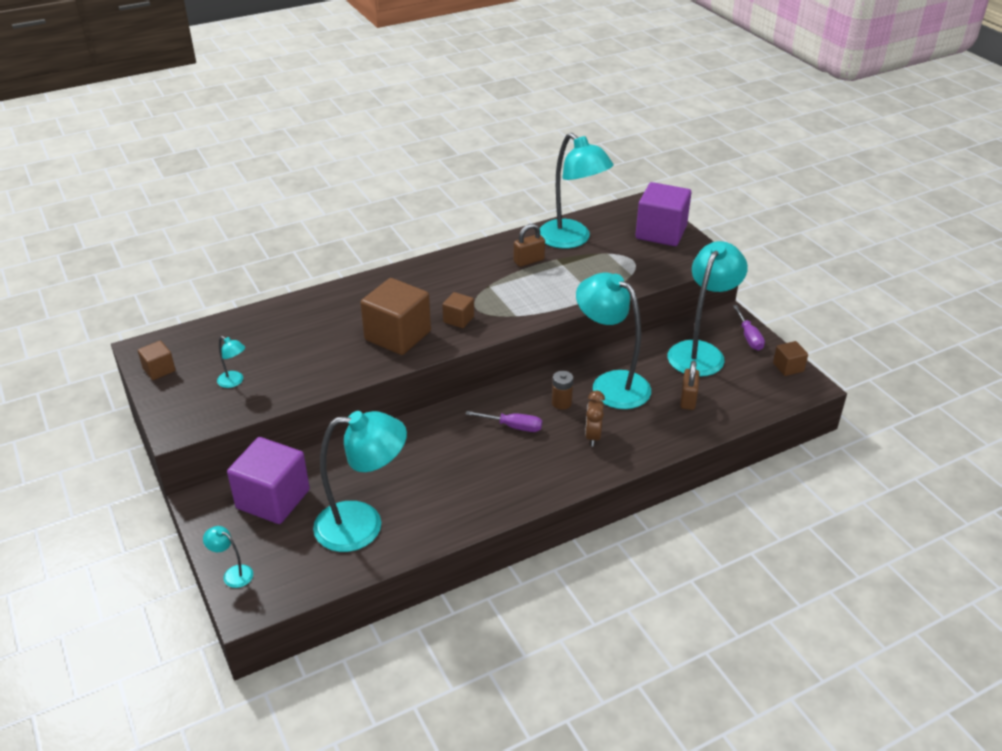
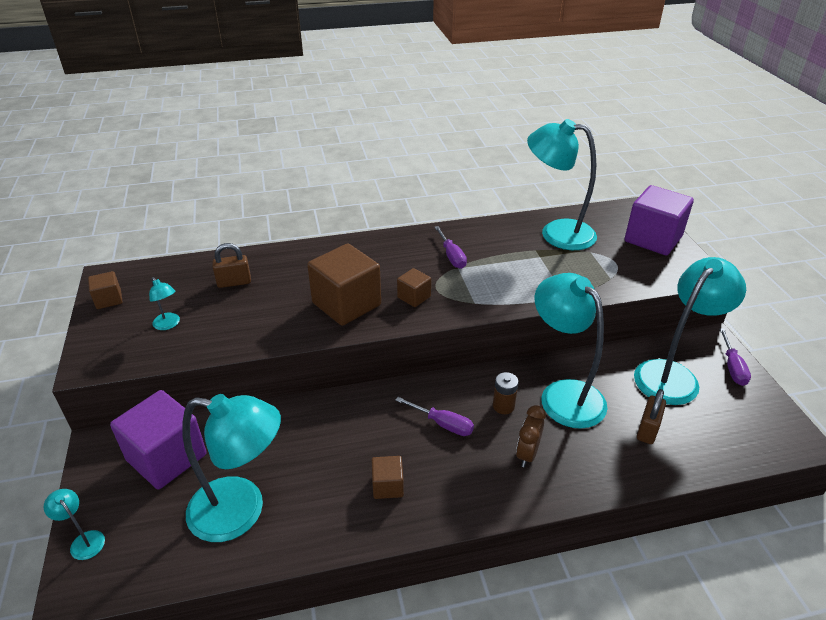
camera: 15 degrees right, 0 degrees up
brown padlock [514,223,545,267] -> brown padlock moved to [212,243,251,288]
turquoise lamp [540,133,614,249] -> turquoise lamp turned 135 degrees clockwise [527,119,597,250]
brown cube [773,341,808,376] -> brown cube moved to [372,456,404,499]
none -> purple screwdriver [435,226,467,269]

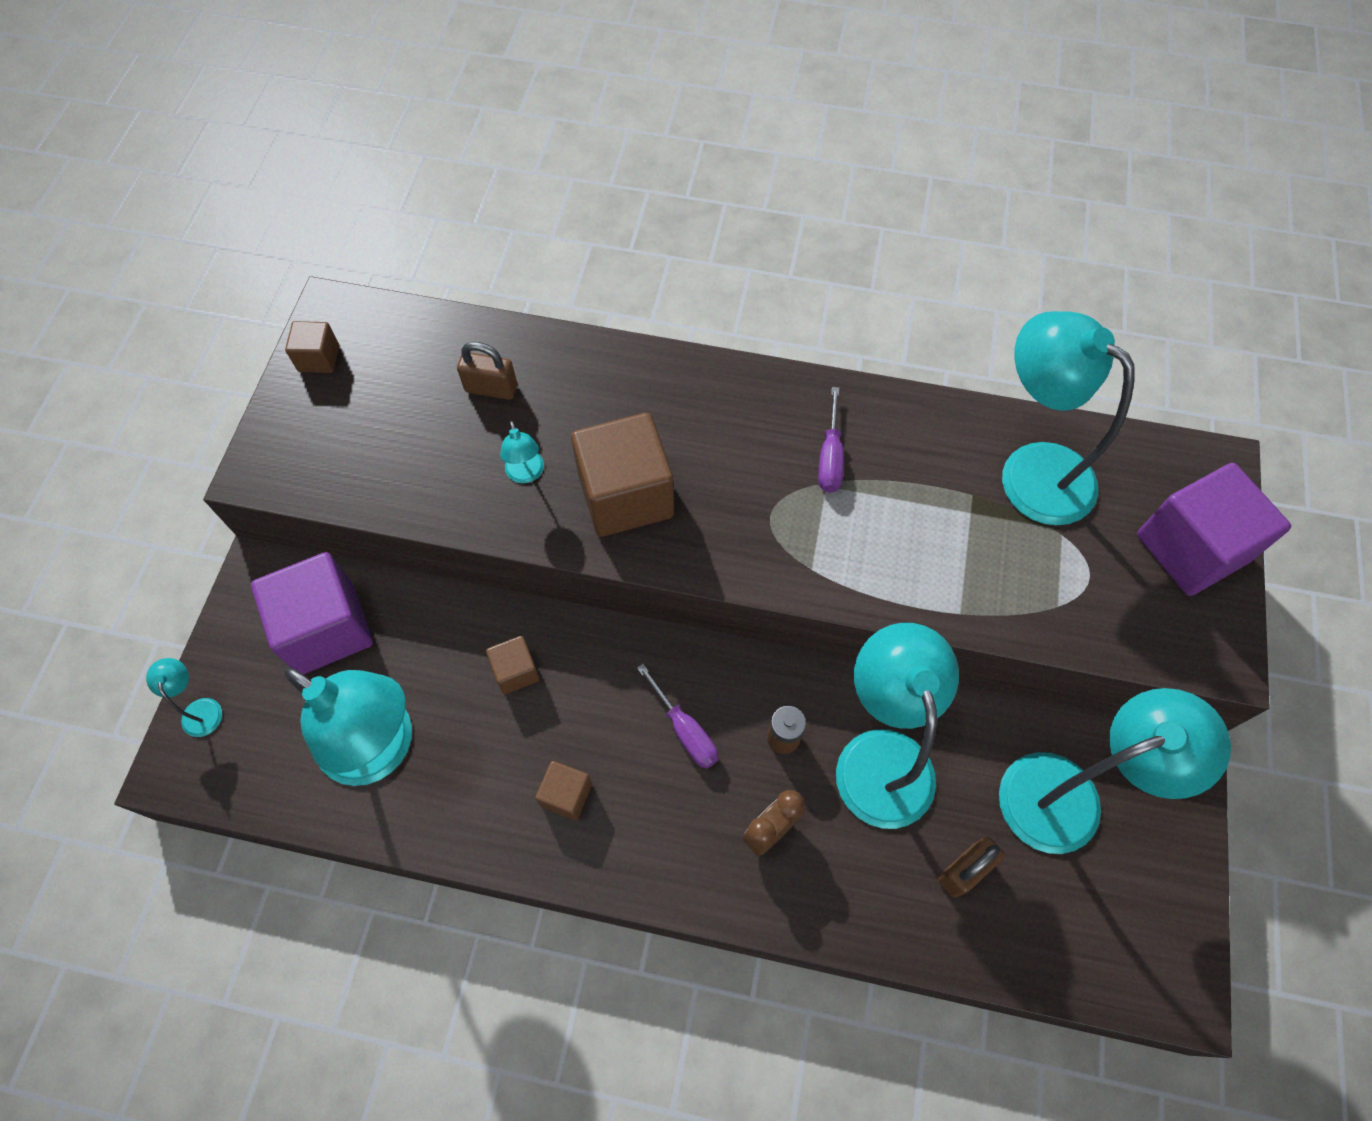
camera: 25 degrees right, 25 degrees up
turquoise lamp [149,277,180,330] -> turquoise lamp moved to [500,421,544,483]
brown cube [397,268,431,307] -> brown cube moved to [486,636,540,694]
purple screwdriver [719,328,751,386] -> none

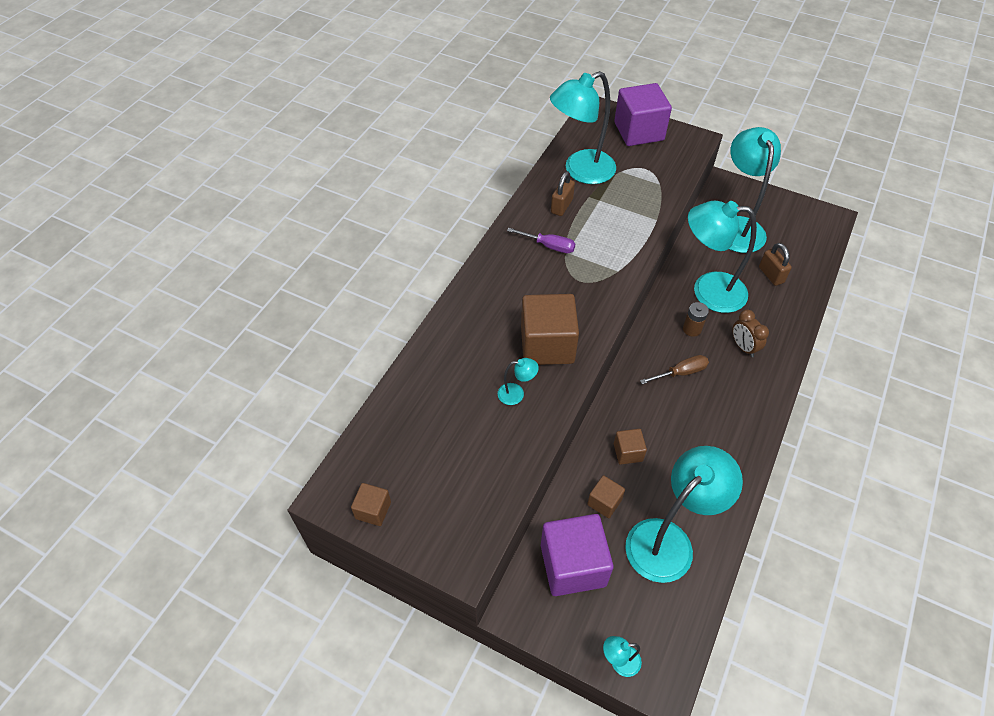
camera: 75 degrees left, 10 degrees down
brown padlock [457,342,517,400] -> brown padlock moved to [551,171,575,216]
brown cube [535,761,592,820] -> brown cube moved to [587,475,625,518]
purple screwdriver [637,664,718,769] -> brown screwdriver [640,355,709,384]

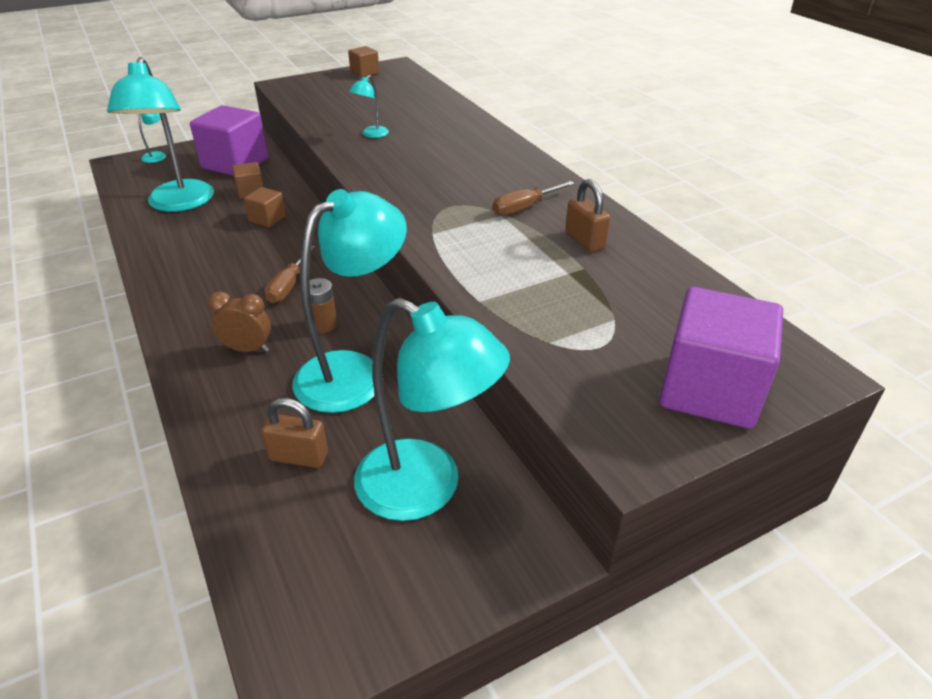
camera: 125 degrees right, 15 degrees down
purple screwdriver [507,228,575,253] -> brown screwdriver [493,181,575,216]
brown cube [521,294,579,365] -> none
turquoise lamp [550,71,616,184] -> none

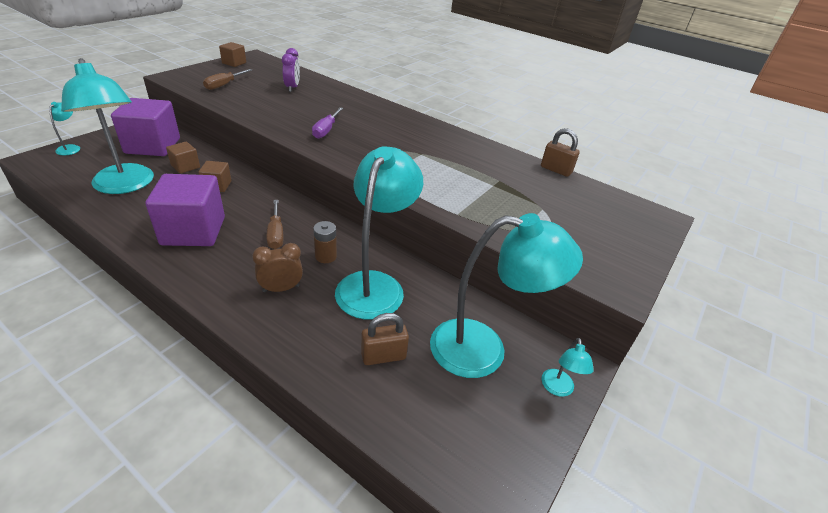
camera: 30 degrees left, 0 degrees up
turquoise lamp [349,75,389,138] -> turquoise lamp moved to [541,338,594,397]
brown screwdriver [493,181,575,216] -> brown screwdriver moved to [203,69,252,90]
brown padlock [565,179,610,252] -> brown padlock moved to [541,128,580,177]
purple cube [659,287,783,429] -> purple cube moved to [145,174,225,246]
none -> purple clock [282,48,300,92]
none -> purple screwdriver [312,107,343,139]

